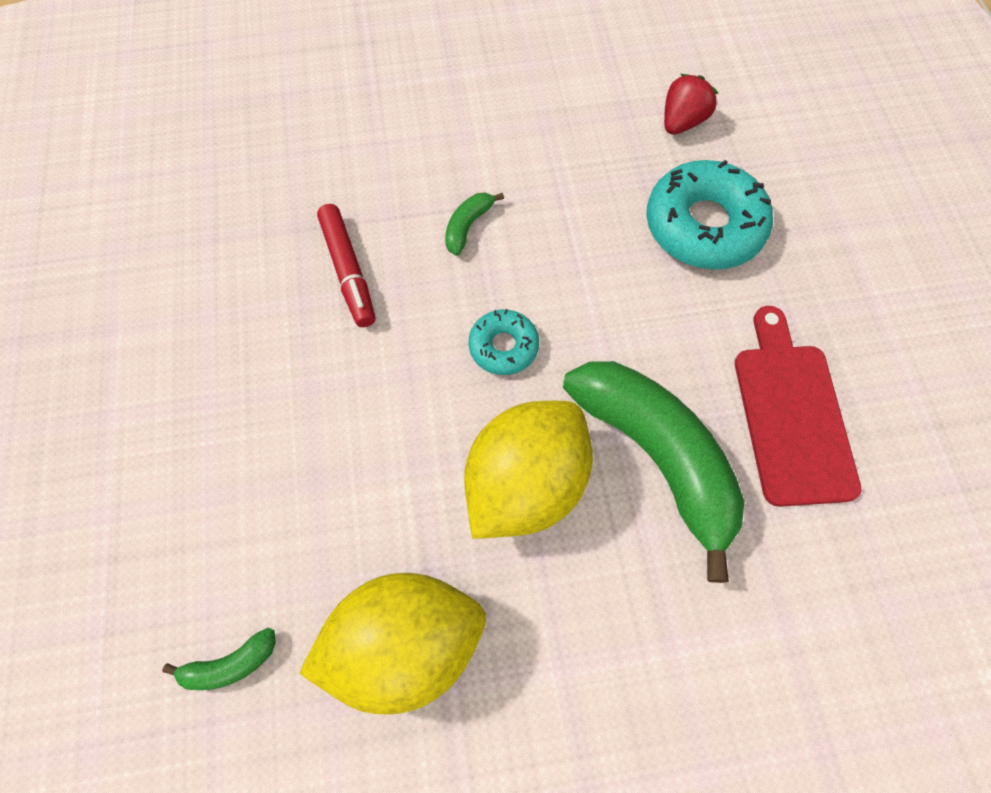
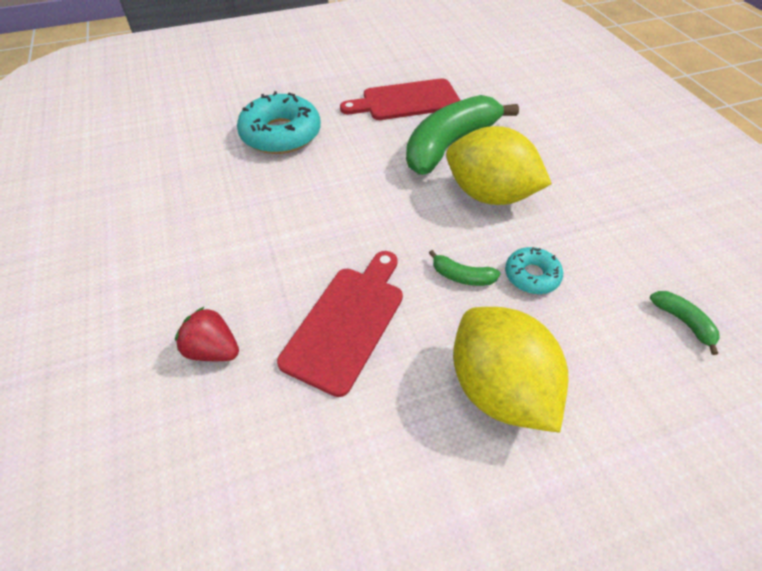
camera: 100 degrees left, 15 degrees down
yellow lemon [299,573,486,715] -> yellow lemon moved to [453,307,568,433]
red marker [317,204,375,327] -> red cutting board [277,251,403,397]
green banana [445,193,504,256] -> green banana moved to [429,250,501,286]
turquoise donut [469,309,539,375] -> turquoise donut moved to [505,247,563,294]
red strawberry [664,74,718,135] -> red strawberry moved to [175,306,239,361]

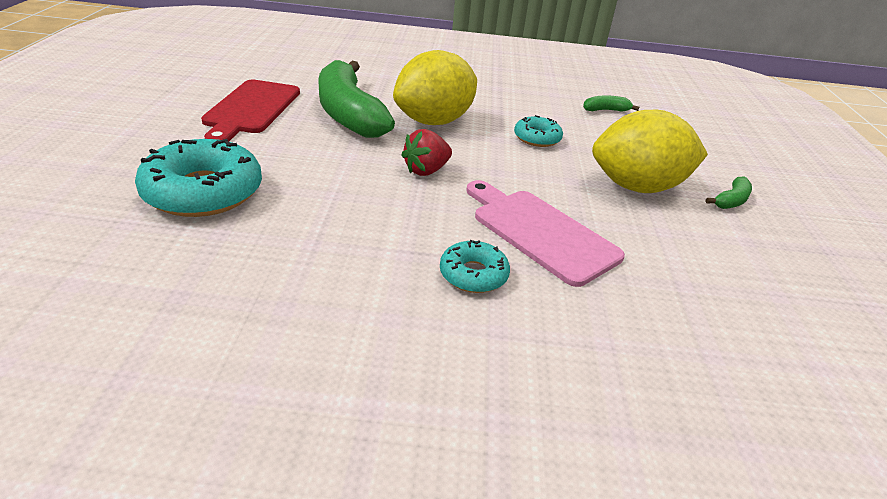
camera: 70 degrees left, 15 degrees down
red strawberry [175,306,239,361] -> red strawberry moved to [401,129,452,176]
red cutting board [277,251,403,397] -> pink cutting board [466,180,625,287]
green banana [429,250,501,286] -> green banana moved to [706,176,752,209]
none -> turquoise donut [440,240,510,293]

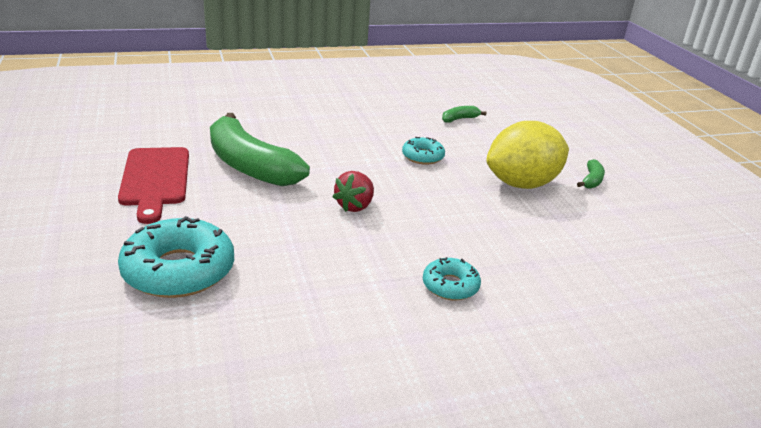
camera: 20 degrees left, 5 degrees down
yellow lemon [393,50,477,125] -> none
pink cutting board [466,180,625,287] -> none

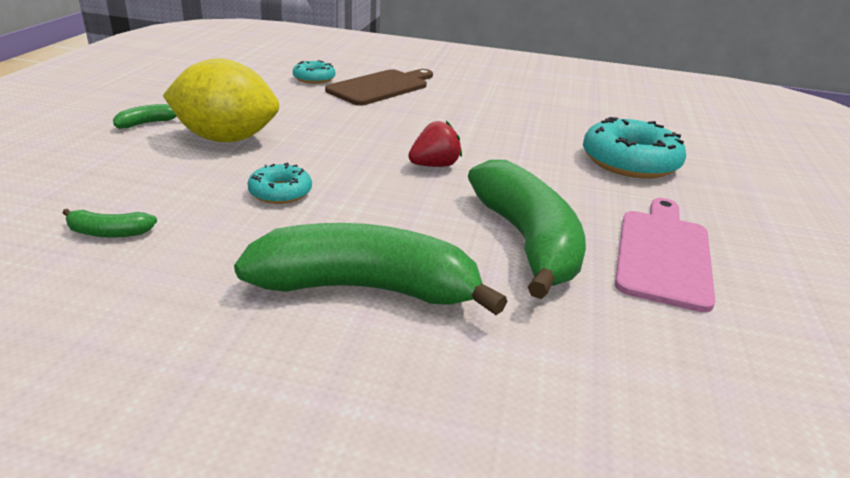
camera: 150 degrees left, 0 degrees up
red cutting board [118,147,189,224] -> pink cutting board [615,198,715,313]
turquoise donut [423,257,481,300] -> turquoise donut moved to [293,60,336,84]
none -> green banana [234,223,507,315]
none -> brown cutting board [325,69,433,106]

